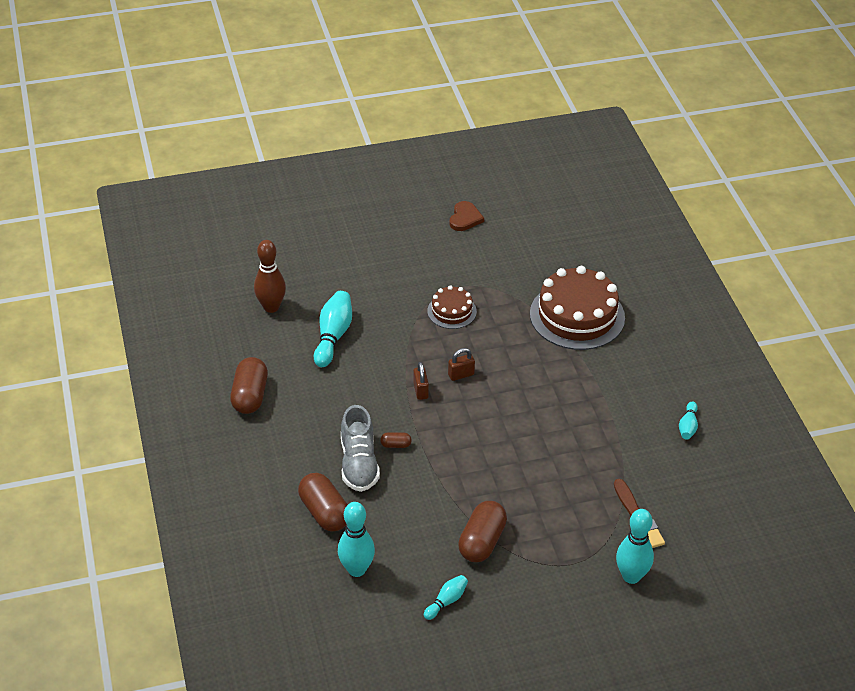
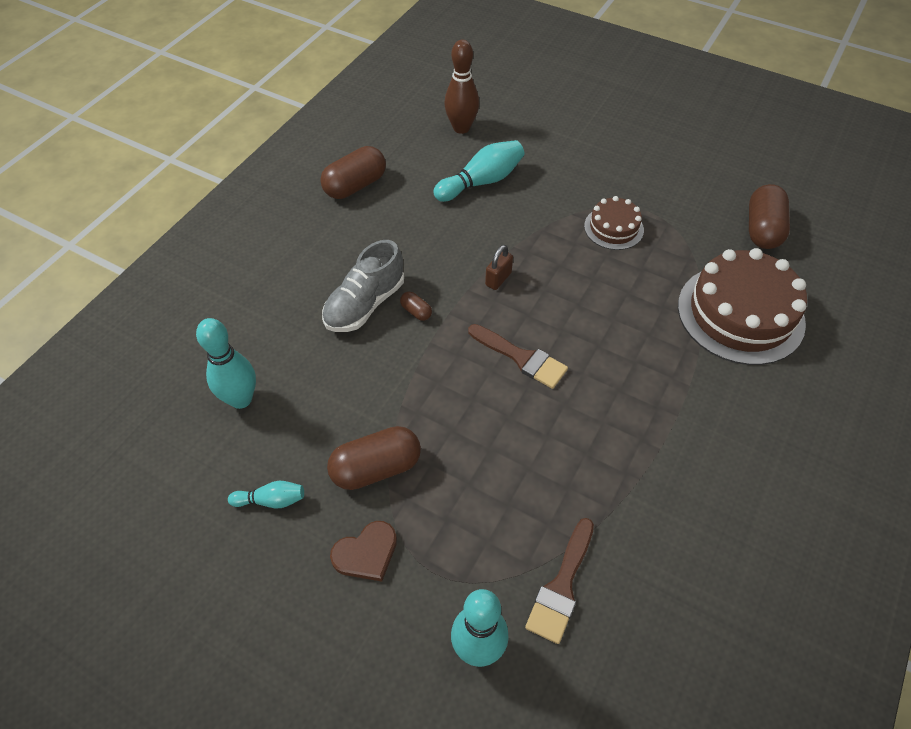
camera: 45 degrees right, 10 degrees up
brown capsule [298,473,348,531] -> brown capsule moved to [749,184,790,249]
brown padlock [448,348,475,381] -> none
brown heart [450,201,484,231] -> brown heart moved to [330,521,397,582]
turquoise bowling pin [679,401,698,440] -> none
none -> brown brush [468,324,568,389]

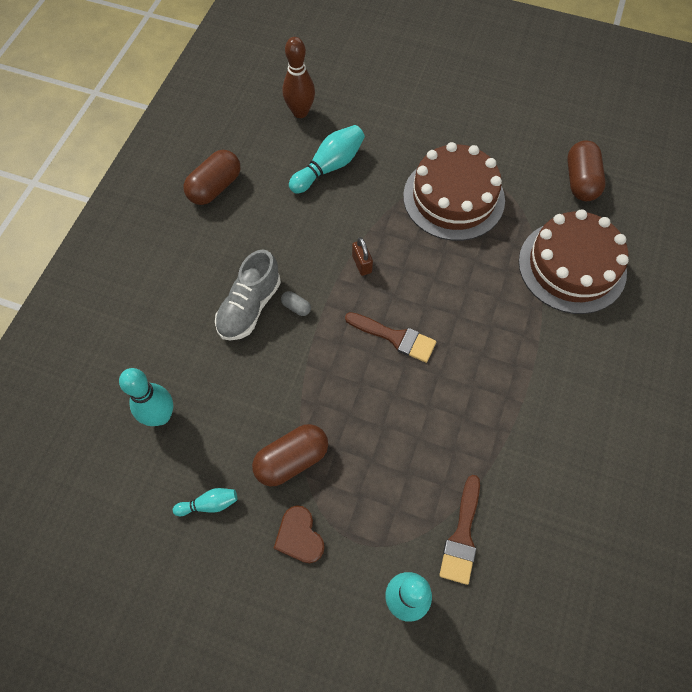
camera: 10 degrees left, 10 degrees up
brown heart [330,521,397,582] -> brown heart turned 105 degrees clockwise [274,506,325,563]
brown capsule [400,292,432,321] -> grey capsule [281,291,311,316]
brown padlock [485,245,513,290] -> brown padlock turned 45 degrees counterclockwise [352,237,373,276]
brown cake [584,196,644,250] -> brown cake [403,142,505,241], size x1.92

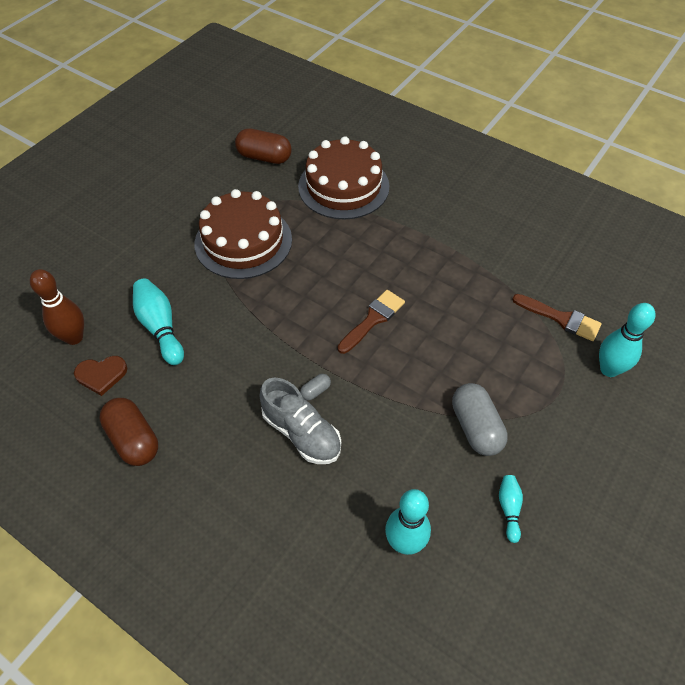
camera: 75 degrees left, 10 degrees down
brown capsule [252,424,328,487] -> grey capsule [452,383,508,456]
brown heart [274,506,325,563] -> brown heart moved to [74,356,127,396]
brown padlock [352,237,373,276] -> none

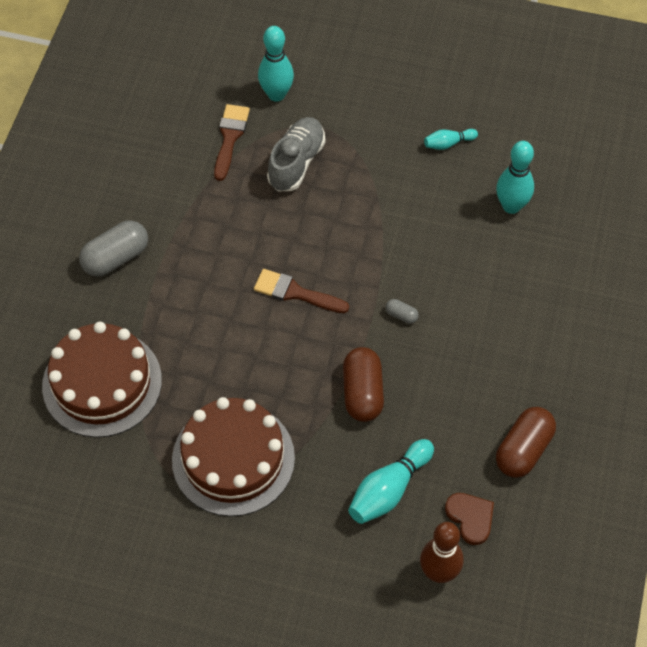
camera: 110 degrees left, 5 degrees up
brown capsule [235,128,292,164] -> brown capsule moved to [343,347,384,422]
grey shoe [259,378,341,464] -> grey shoe moved to [267,117,325,192]
grey capsule [452,383,508,456] -> grey capsule moved to [79,220,148,277]

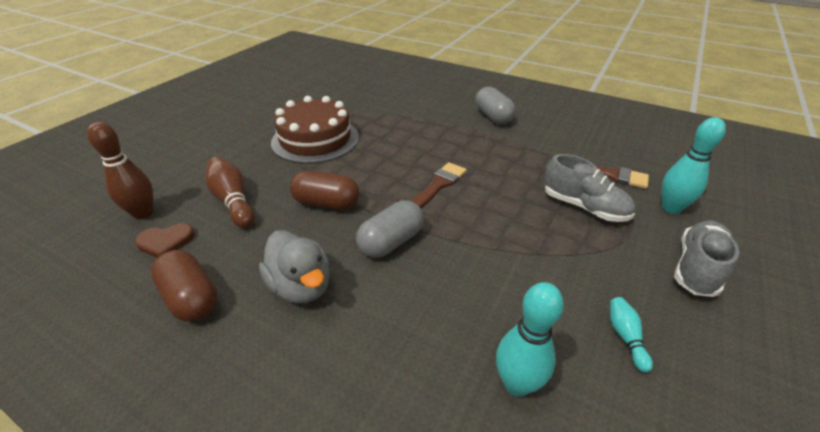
camera: 105 degrees right, 20 degrees down
brown cake [42,322,162,438] -> none
turquoise bowling pin [348,439,434,524] -> brown bowling pin [205,157,255,228]
grey capsule [386,299,419,324] -> grey capsule [356,200,424,258], size x2.16
none -> grey duck [259,230,330,303]
none -> grey shoe [674,220,739,297]

